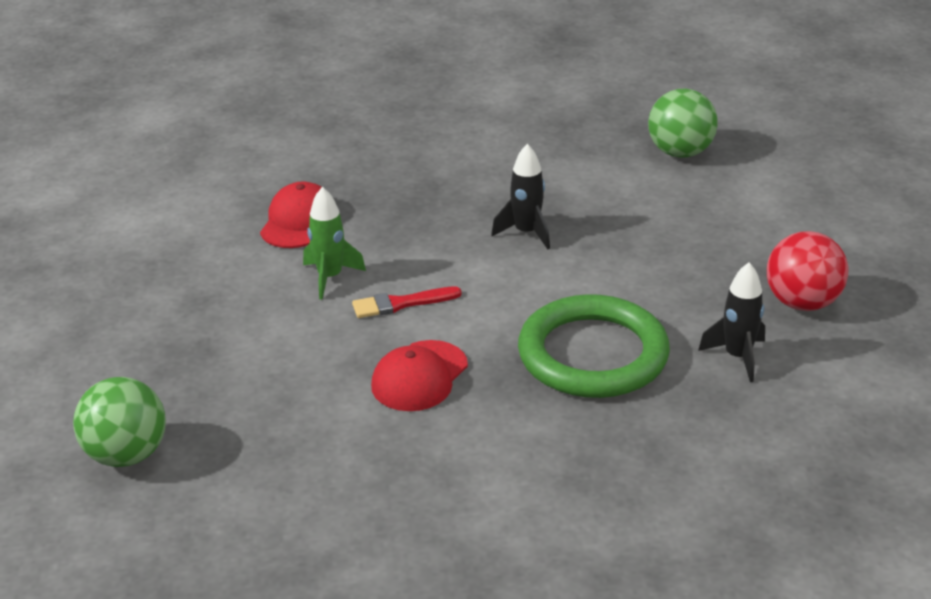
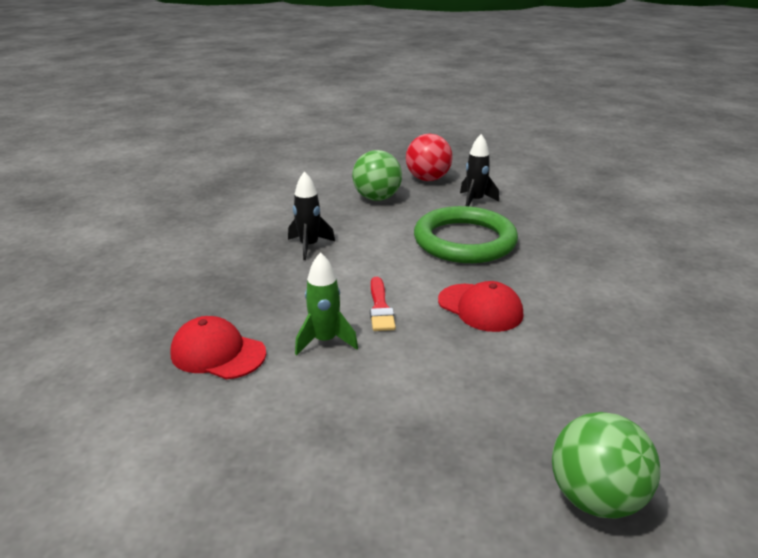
camera: 80 degrees left, 5 degrees down
green ball [648,89,718,158] -> green ball moved to [352,150,402,201]

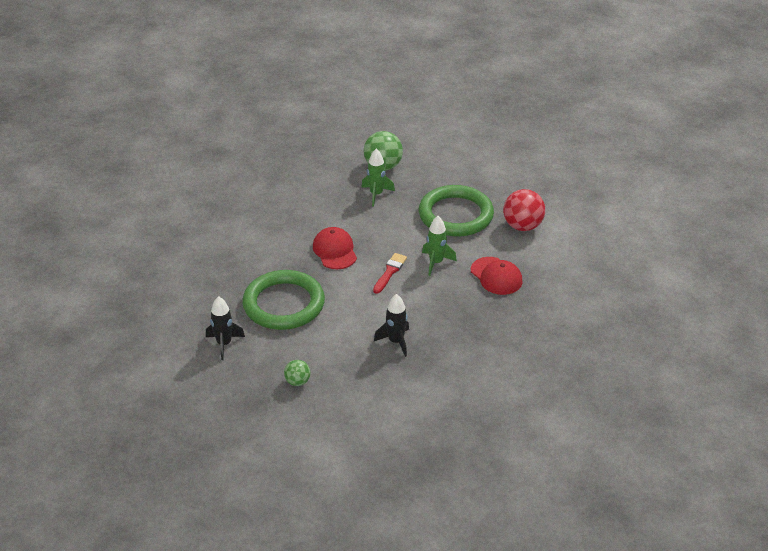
camera: 150 degrees left, 10 degrees up
green ball [352,150,402,201] -> green ball [284,360,310,386], size x0.55
red ball [406,134,453,181] -> red ball moved to [503,189,545,231]
none -> green rocket [361,149,395,207]
none -> green ring [419,185,494,236]

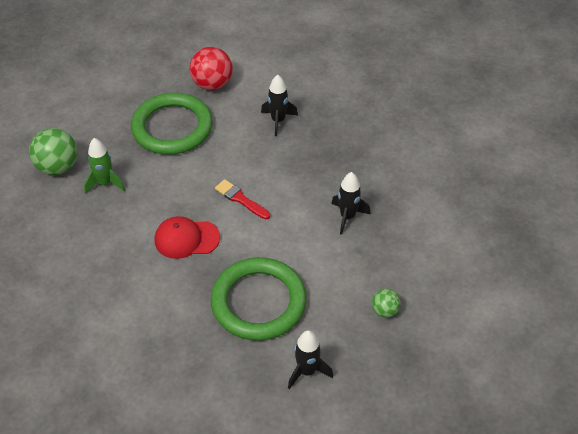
camera: 75 degrees left, 10 degrees up
green rocket [422,216,457,276] -> none
red cap [471,257,523,295] -> black rocket [261,75,298,136]

